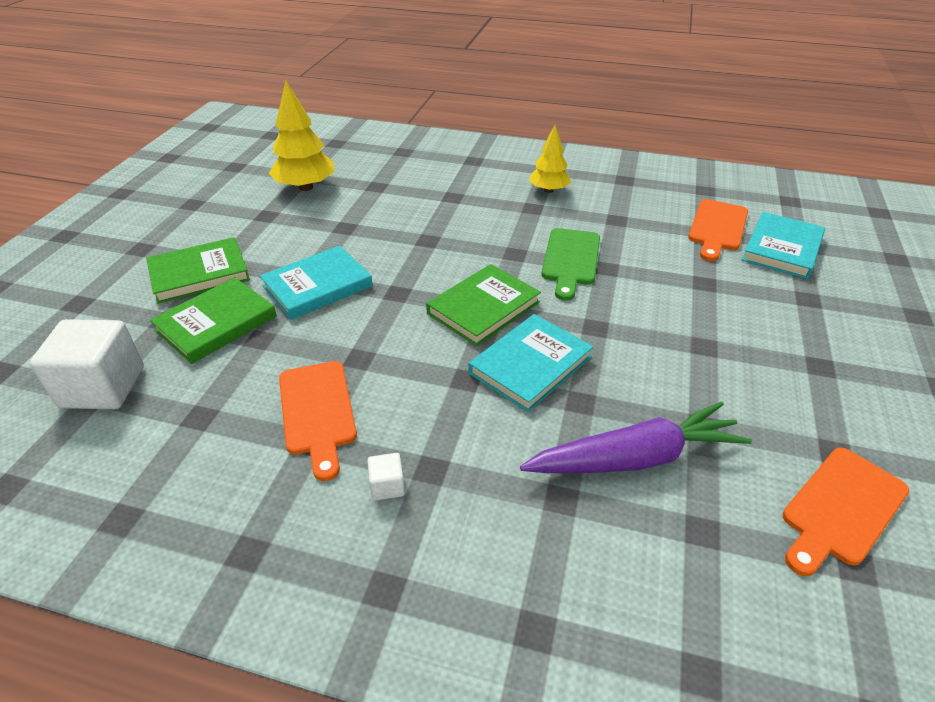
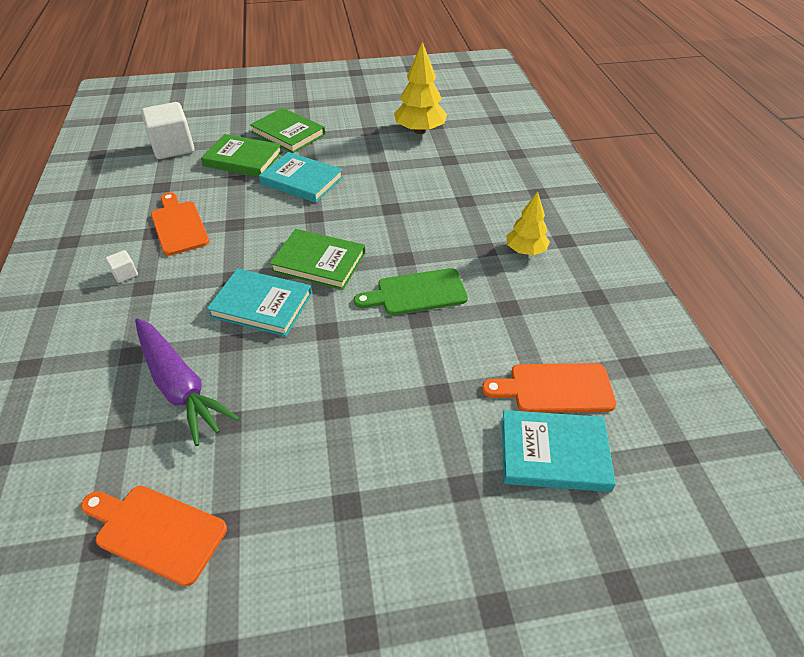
camera: 65 degrees right, 5 degrees up
orange cutting board [279,361,357,481] -> orange cutting board turned 105 degrees clockwise [151,192,210,256]

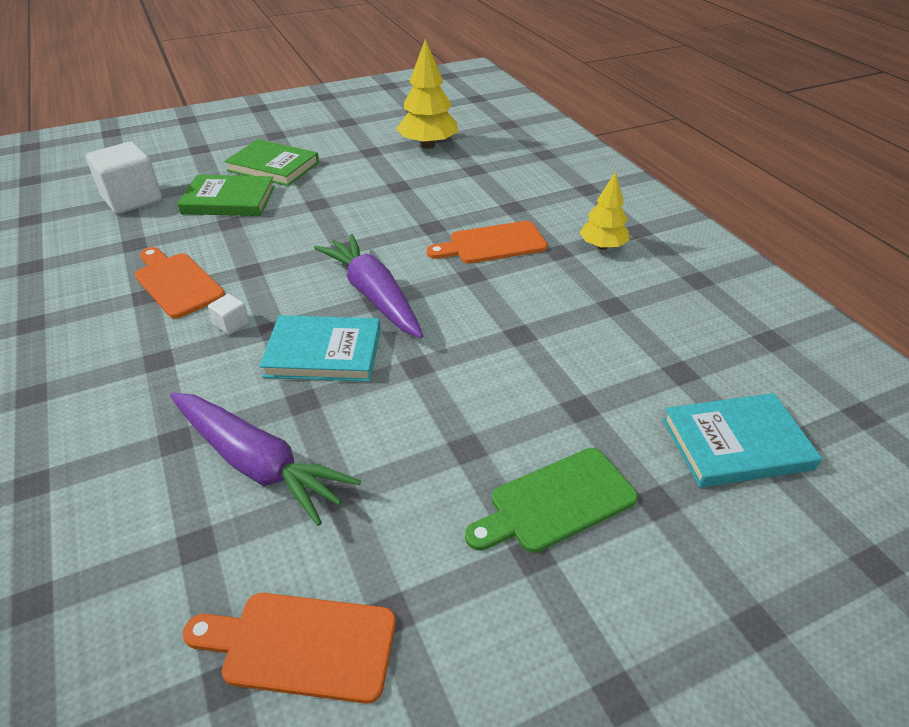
camera: 15 degrees left, 5 degrees down
white cube [105,250,138,283] -> white cube moved to [208,294,249,335]
turquoise book [259,152,343,203] -> none
green book [269,229,365,290] -> purple carrot [314,234,423,338]
green cutting board [354,268,468,315] -> green cutting board moved to [465,448,638,553]
orange cutting board [482,363,616,413] -> orange cutting board moved to [427,221,548,264]

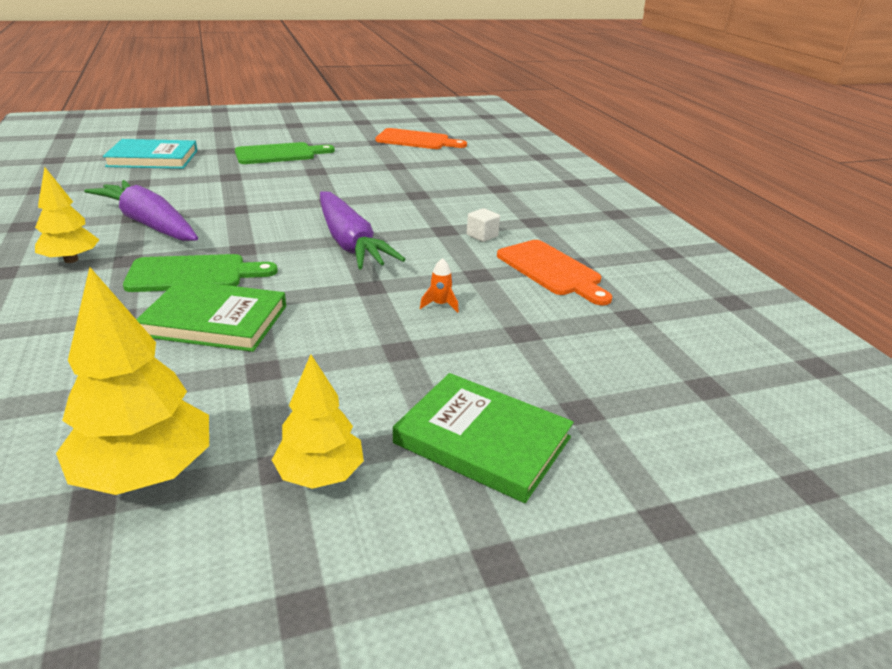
camera: 175 degrees left, 10 degrees down
white cube [86,142,162,214] -> none
purple carrot [170,393,361,526] -> purple carrot moved to [84,180,198,241]
green book [177,175,275,216] -> green book moved to [136,280,286,352]
turquoise book [259,315,381,382] -> none
orange cutting board [427,221,548,264] -> green cutting board [123,254,278,292]
none -> yellow tree [272,354,364,489]
none -> orange rocket [420,258,459,313]

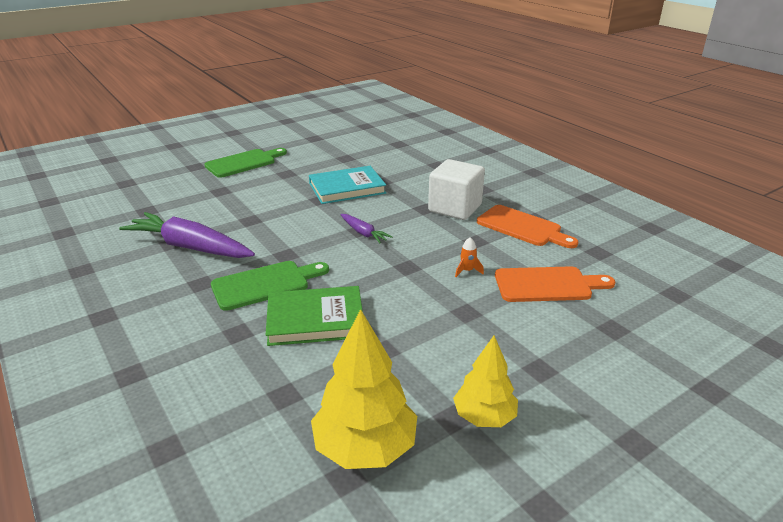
camera: 15 degrees left, 0 degrees up
yellow tree [35,167,99,263] -> none
turquoise book [103,139,197,169] -> turquoise book moved to [309,166,386,204]
purple carrot [320,191,405,269] -> purple carrot [341,214,393,243], size x0.48
orange cutting board [376,128,467,149] -> orange cutting board moved to [495,266,615,302]
green book [393,373,574,503] -> none
white cube [467,208,500,242] -> white cube [428,159,485,220], size x2.30

